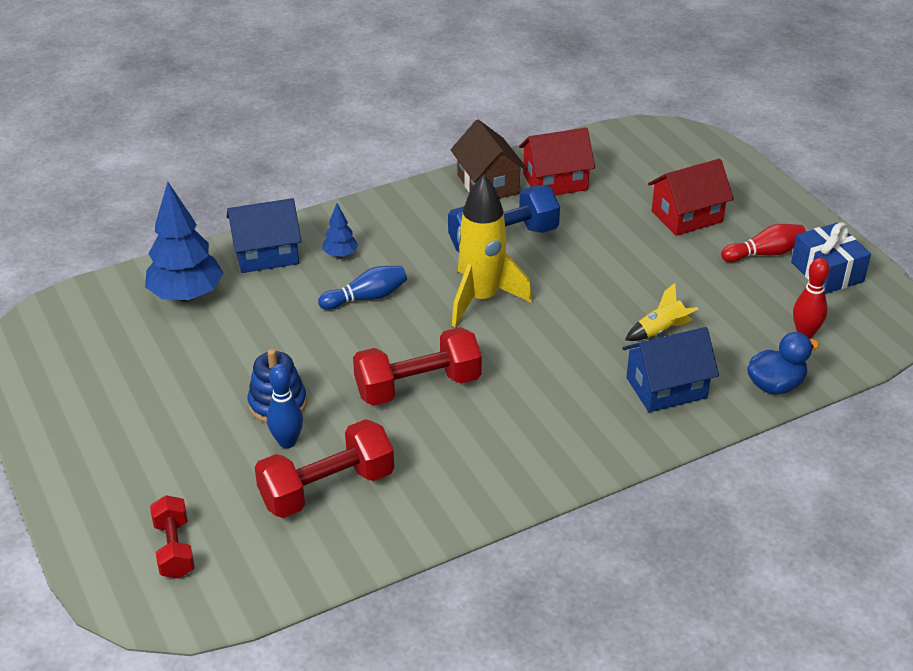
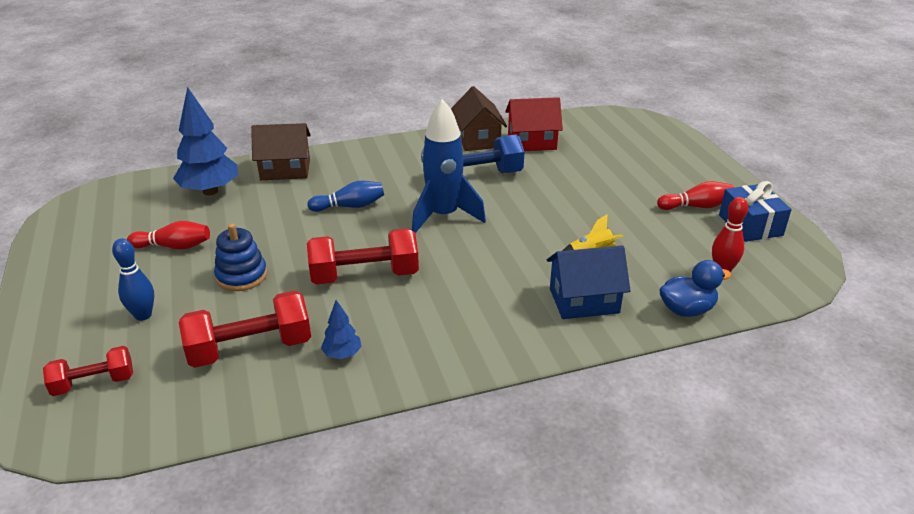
camera: 10 degrees right, 5 degrees down
red dumbbell [150,495,195,579] -> red dumbbell turned 75 degrees clockwise [43,346,133,396]
blue house [227,198,302,273] -> brown house [251,123,311,180]
blue bowling pin [267,364,303,448] -> blue bowling pin moved to [112,238,154,321]
blue tree [323,203,358,258] -> blue tree moved to [321,300,361,359]
yellow rocket [452,175,532,327] -> blue rocket [412,99,486,233]
red house [648,159,734,236] -> none
none -> red bowling pin [127,221,210,250]

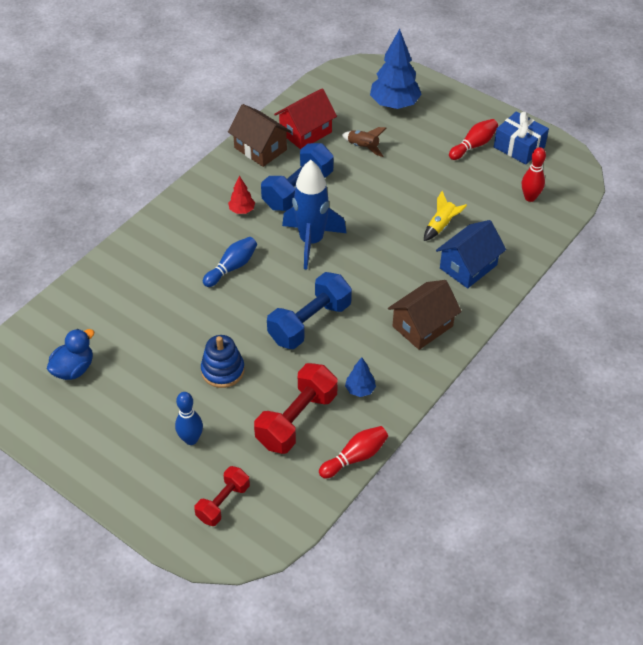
camera: 35 degrees left, 15 degrees up
red bowling pin [127,221,210,250] -> red bowling pin moved to [319,426,388,478]
blue tree [173,87,238,195] -> blue tree moved to [370,29,422,109]
brown house [251,123,311,180] -> brown house moved to [388,280,462,350]
red dumbbell [307,228,419,285] -> blue dumbbell [267,272,352,349]
blue duck [659,260,731,317] -> blue duck moved to [47,329,94,380]
none -> red tree [228,176,255,214]
none -> brown rocket [342,127,386,157]

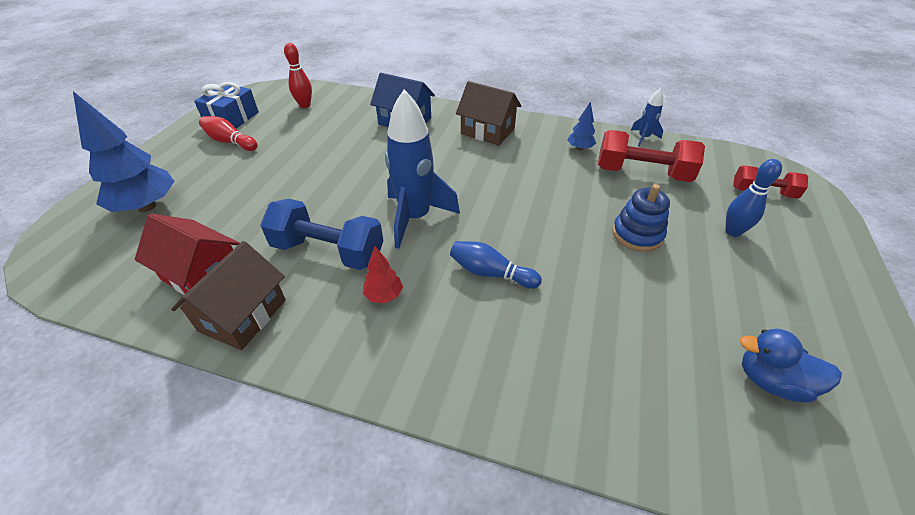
camera: 110 degrees left, 5 degrees down
blue dumbbell [267,272,352,349] -> none
red bowling pin [319,426,388,478] -> blue rocket [631,88,663,147]
brown rocket [342,127,386,157] -> none
yellow rocket [424,191,467,241] -> none

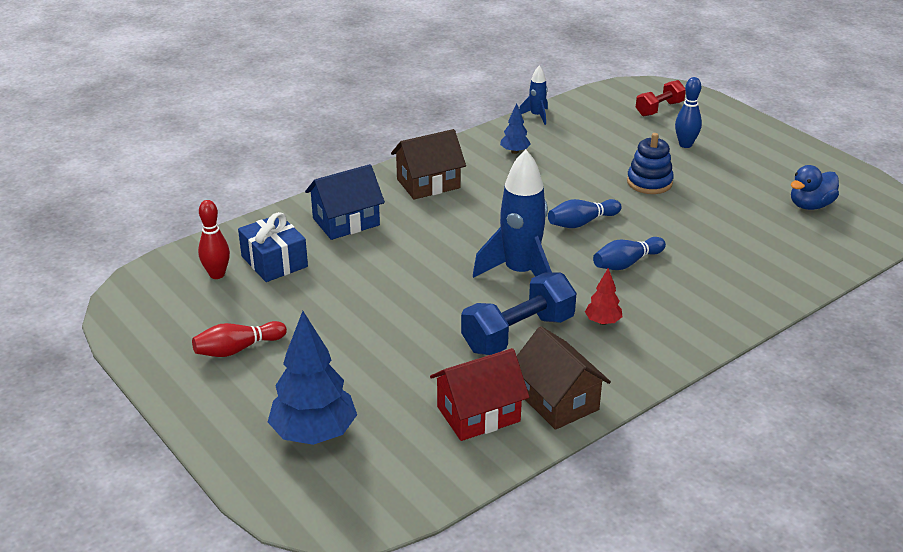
camera: 55 degrees left, 10 degrees down
blue gift [194,82,259,128] -> blue gift moved to [238,212,308,282]
red dumbbell [598,130,705,182] -> none
none -> blue bowling pin [548,199,622,228]

